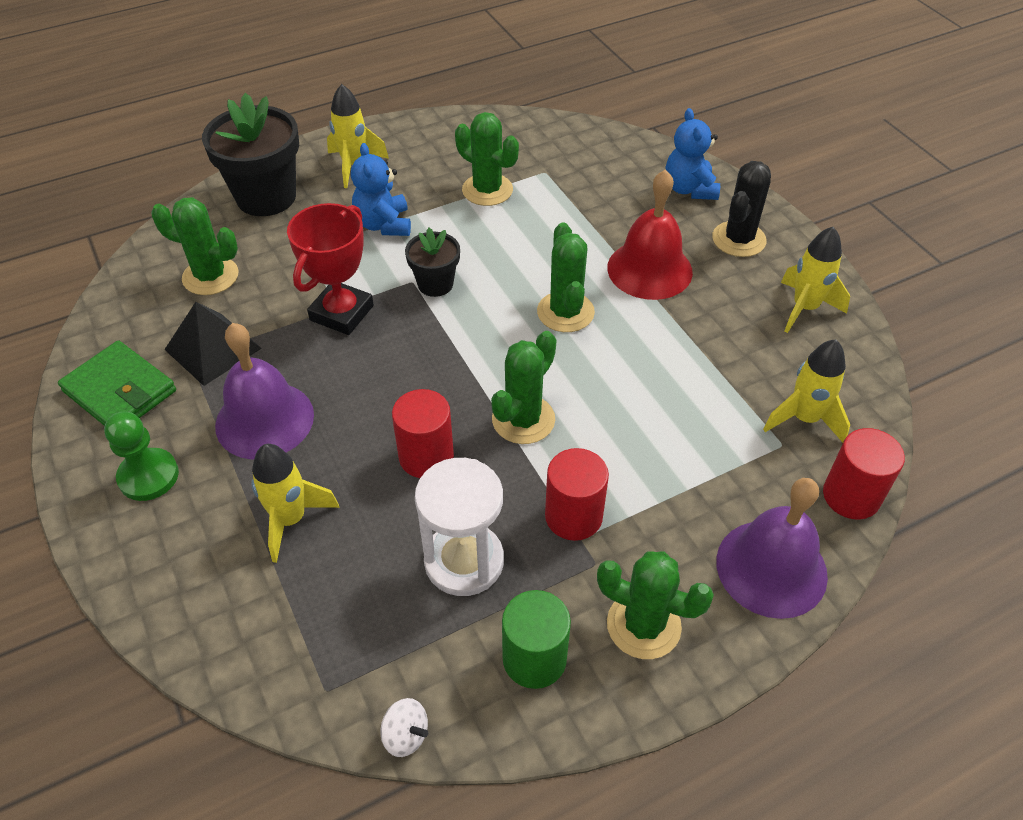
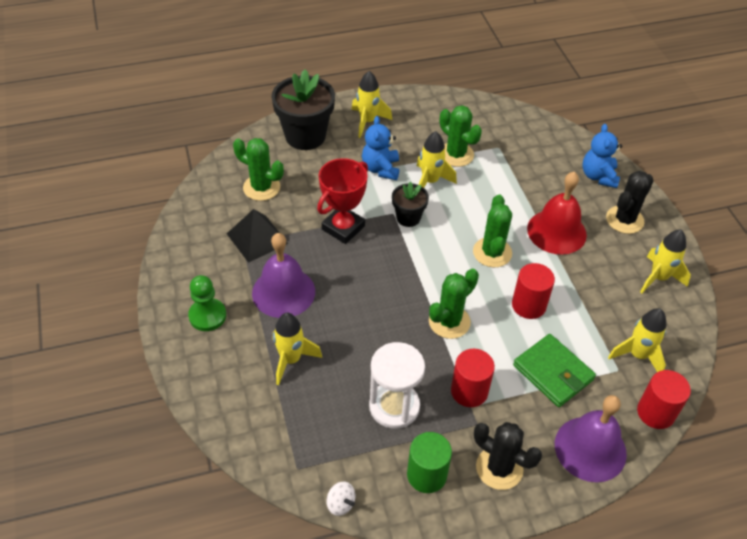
camera: 10 degrees right, 0 degrees up
green wallet [58,340,176,426] -> green wallet moved to [513,334,596,407]
red cylinder [392,389,454,478] -> red cylinder moved to [512,263,555,319]
green cactus [597,551,714,659] -> black cactus [474,422,542,490]
none -> yellow rocket [417,131,457,188]

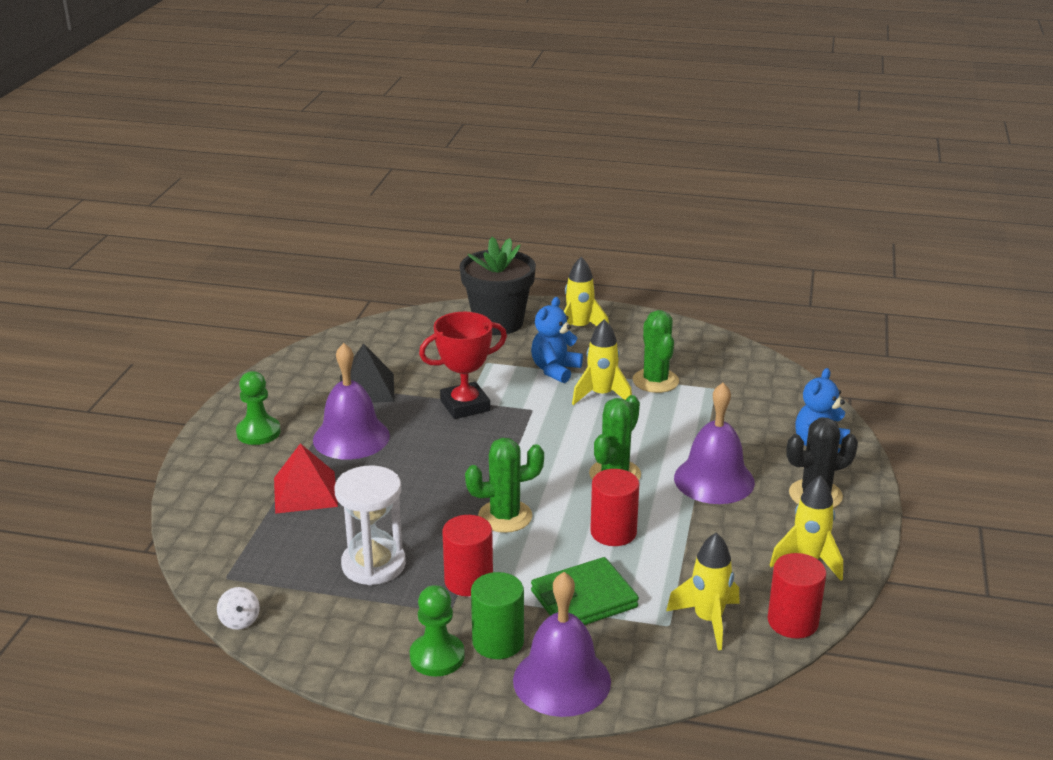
camera: 30 degrees right, 20 degrees down
green cactus [233,138,284,201] -> none
yellow rocket [273,313,322,385] -> red pyramid [274,443,338,514]
black flower pot [392,182,429,227] -> none
green cylinder [407,432,452,493] -> green cylinder moved to [471,572,524,659]
black cactus [474,422,542,490] -> green pawn [410,585,465,677]
green wallet [513,334,596,407] -> green wallet turned 75 degrees clockwise [531,557,639,625]
red bell [527,172,587,255] -> purple bell [674,383,755,504]
red cylinder [637,370,691,429] -> red cylinder moved to [768,553,826,638]

